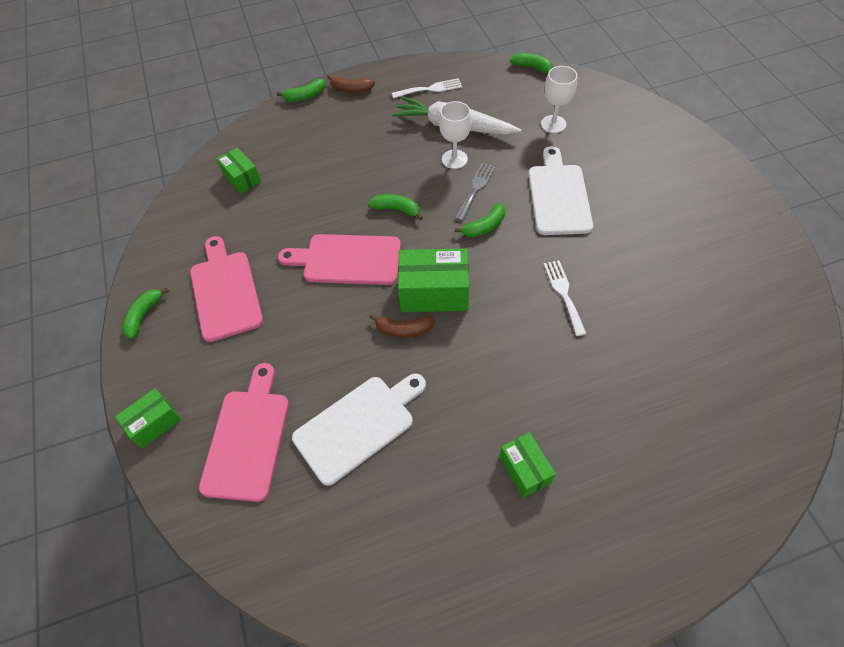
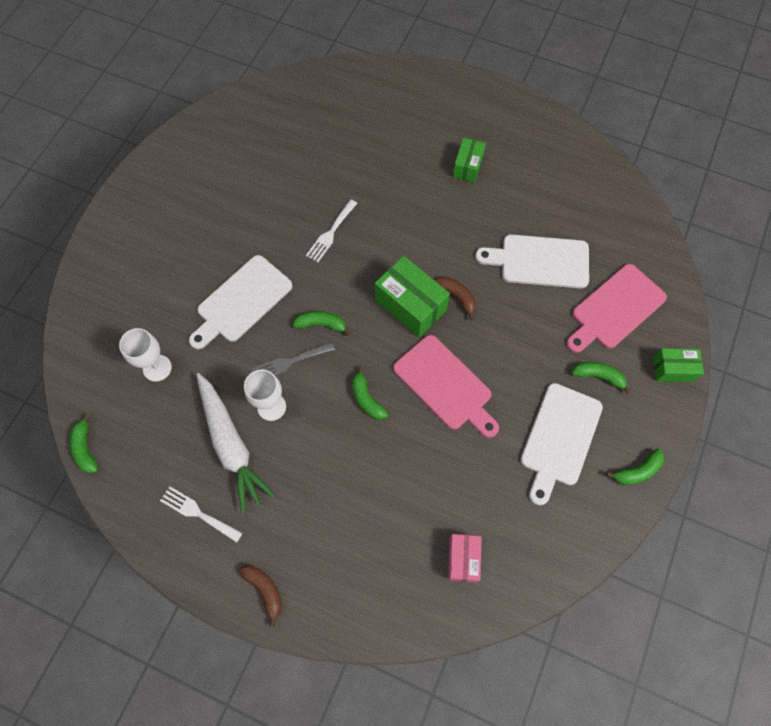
camera: 140 degrees left, 10 degrees up
pink cutting board [190,236,263,342] -> white cutting board [520,383,603,506]
green box [217,147,261,194] -> pink box [448,534,482,582]
green banana [277,79,326,102] -> green banana moved to [571,362,631,394]

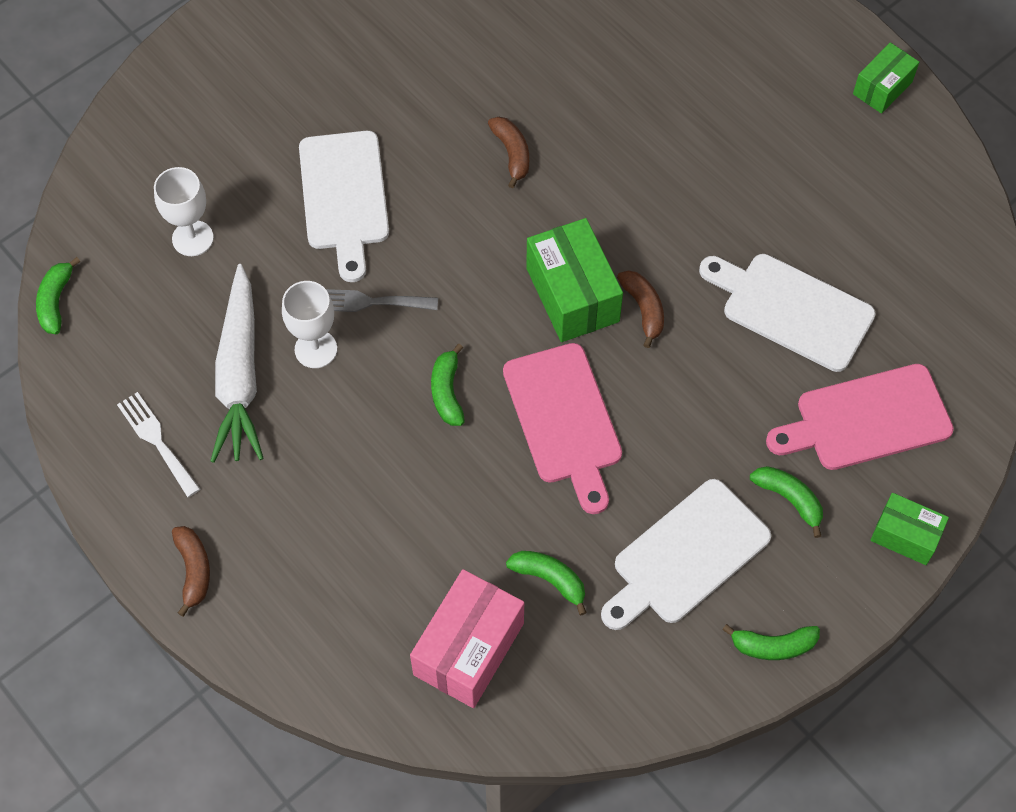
camera: 25 degrees right, 5 degrees down
white cutting board [189,255,292,350] -> white cutting board turned 75 degrees counterclockwise [299,131,389,282]
green banana [293,311,350,336] -> green banana moved to [506,551,587,615]
white fork [306,199,357,262] -> brown banana [488,117,529,188]
pink box [448,534,482,582] -> pink box [410,569,524,708], size x1.66
green box [453,138,486,183] -> green box moved to [853,43,919,114]

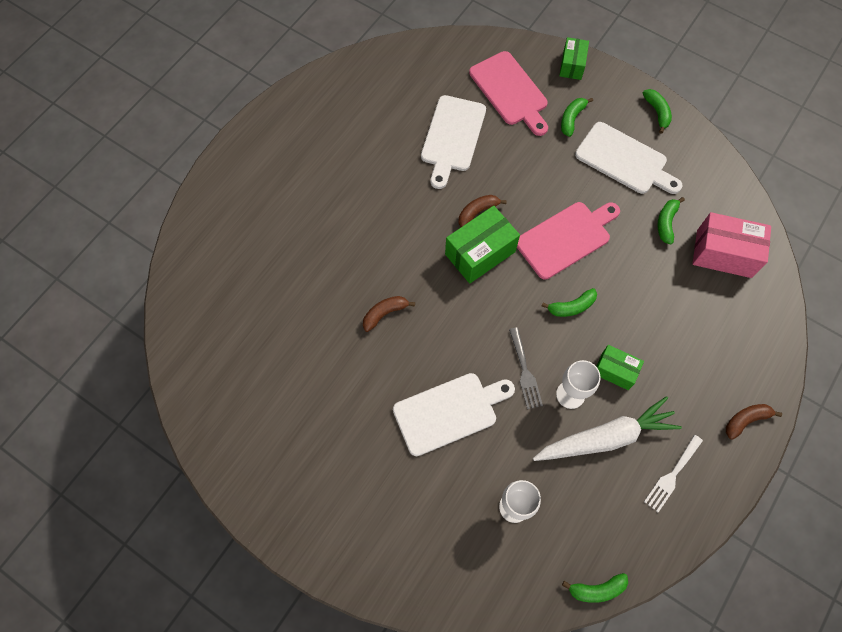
camera: 105 degrees left, 5 degrees up
green box [853,43,919,114] -> green box moved to [596,345,644,390]

